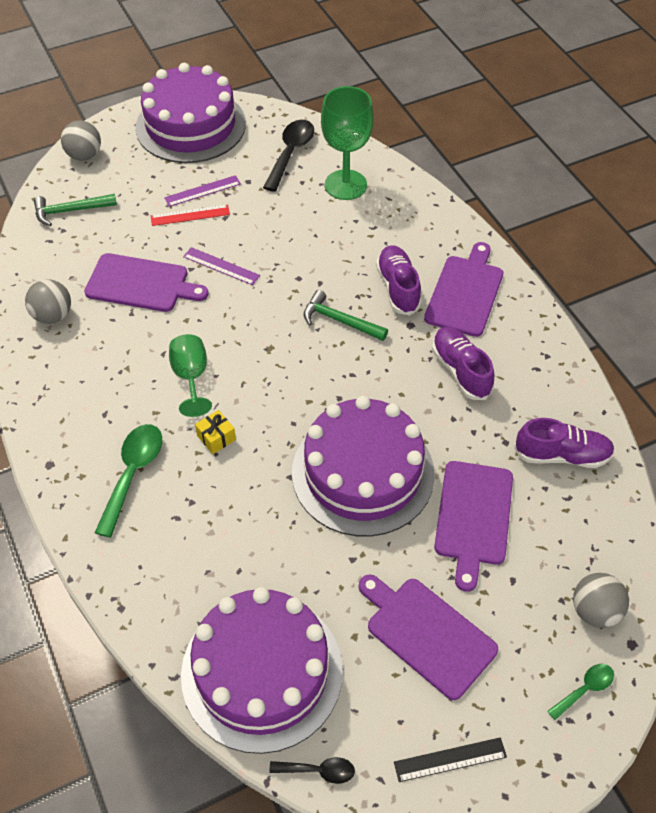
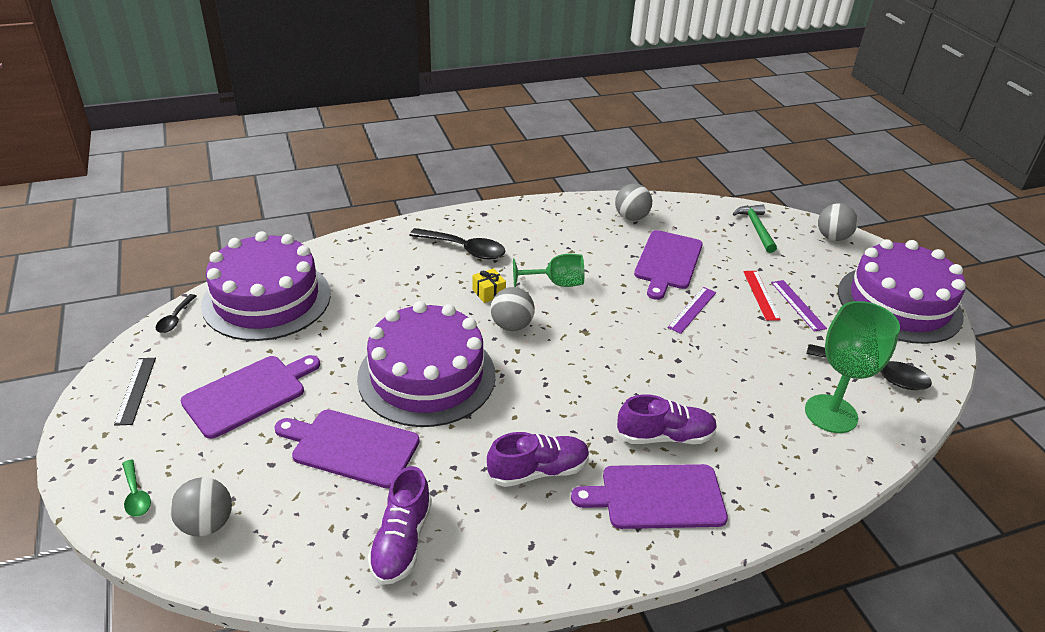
camera: 95 degrees right, 15 degrees down
green spoon [95,424,162,538] -> black spoon [409,228,505,260]
green hammer [304,290,388,341] -> none
purple cutting board [424,242,503,337] -> purple cutting board turned 150 degrees clockwise [571,464,728,529]
none -> grey ball [491,287,535,331]

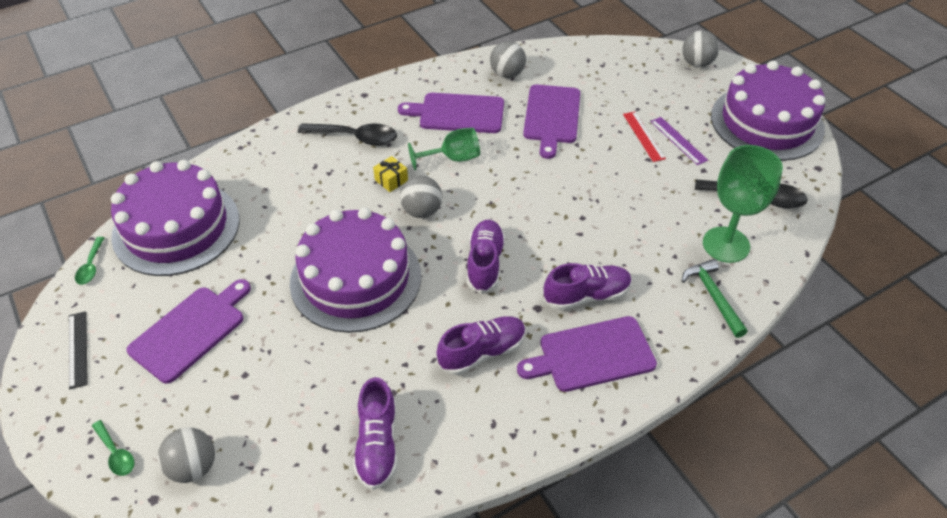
camera: 10 degrees left, 10 degrees up
black spoon [156,294,197,333] -> green spoon [75,237,104,285]
purple cutting board [274,410,420,489] -> purple cutting board moved to [398,93,504,133]
purple ruler [668,287,716,334] -> none
green hammer [733,205,777,253] -> green hammer moved to [682,259,748,338]
none -> purple shoe [467,220,505,294]

